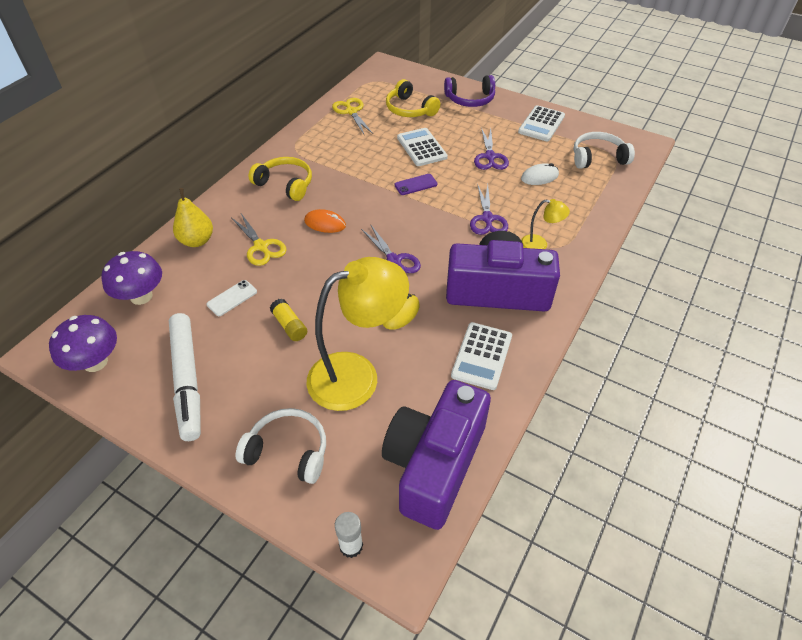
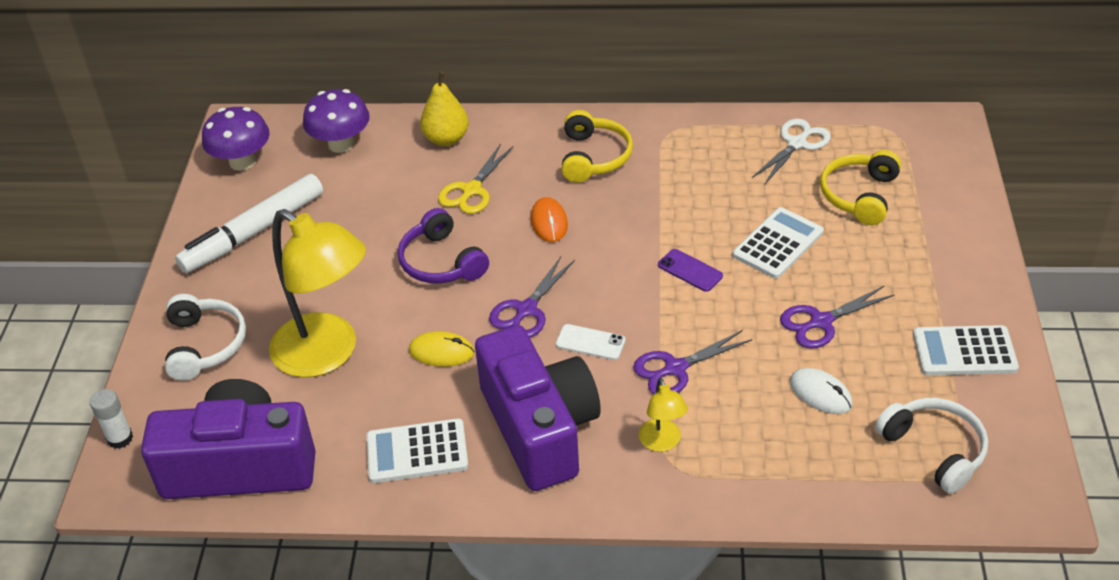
camera: 65 degrees right, 5 degrees down
white phone [207,280,257,316] -> white phone moved to [556,324,626,360]
yellow glue stick [270,299,307,341] -> none
yellow scissors [332,98,373,134] -> white scissors [752,118,831,185]
purple headphones [444,75,495,107] -> purple headphones moved to [398,208,489,283]

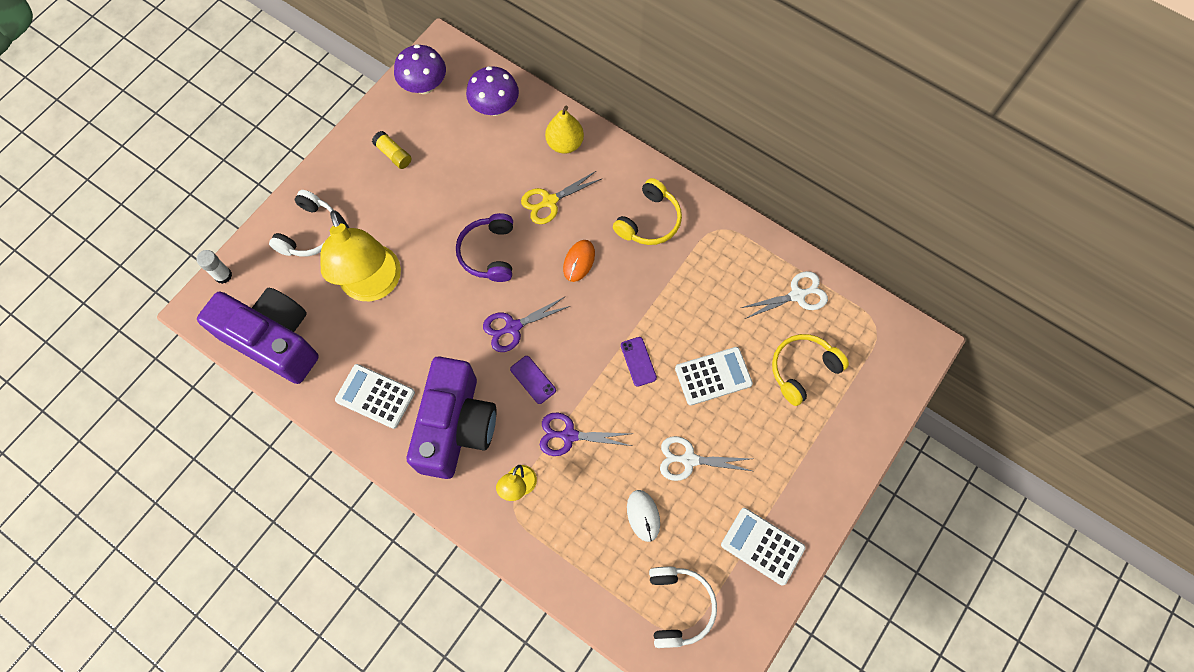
camera: 30 degrees right, 25 degrees up
white marker [175,174,323,273] -> yellow glue stick [372,131,412,169]
yellow mouse [409,331,475,367] -> none
white phone [556,324,626,360] -> purple phone [510,356,556,404]
purple scissors [780,286,895,349] -> white scissors [660,436,752,481]

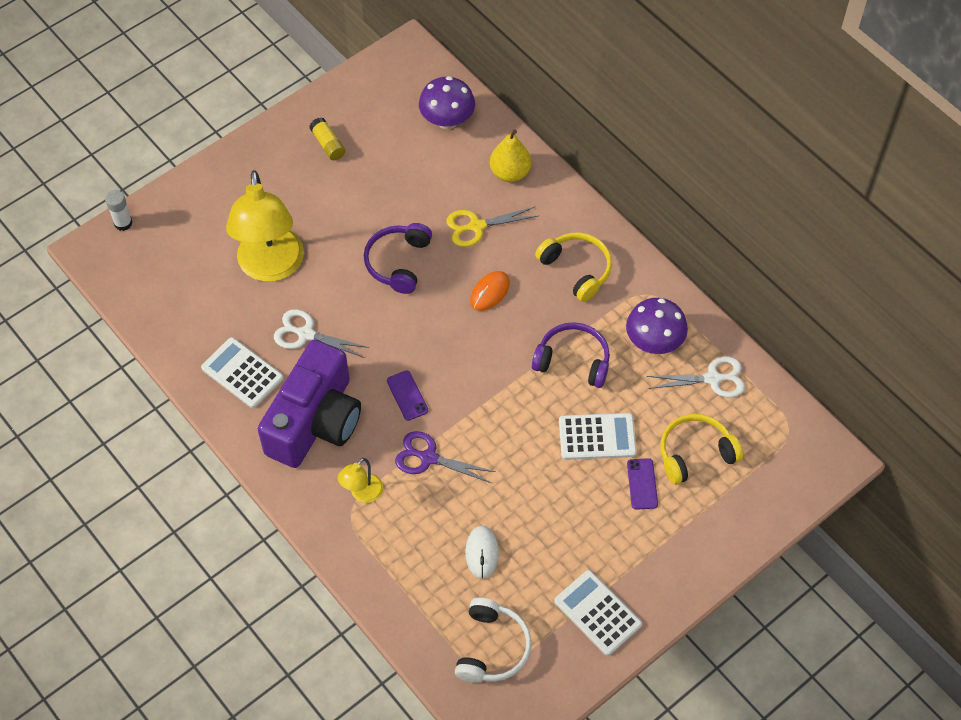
camera: 15 degrees right, 10 degrees down
purple camera [197,288,319,384] -> none
white headphones [269,190,334,256] -> none
purple mushroom [394,44,446,94] -> purple mushroom moved to [626,298,688,354]
purple scissors [483,297,570,352] -> none
yellow headphones [613,178,682,245] -> yellow headphones turned 90 degrees counterclockwise [535,232,612,302]
purple phone [621,337,657,387] -> purple phone moved to [627,458,658,510]
white scissors [660,436,752,481] -> white scissors moved to [274,309,369,358]
none -> purple headphones [532,322,610,388]

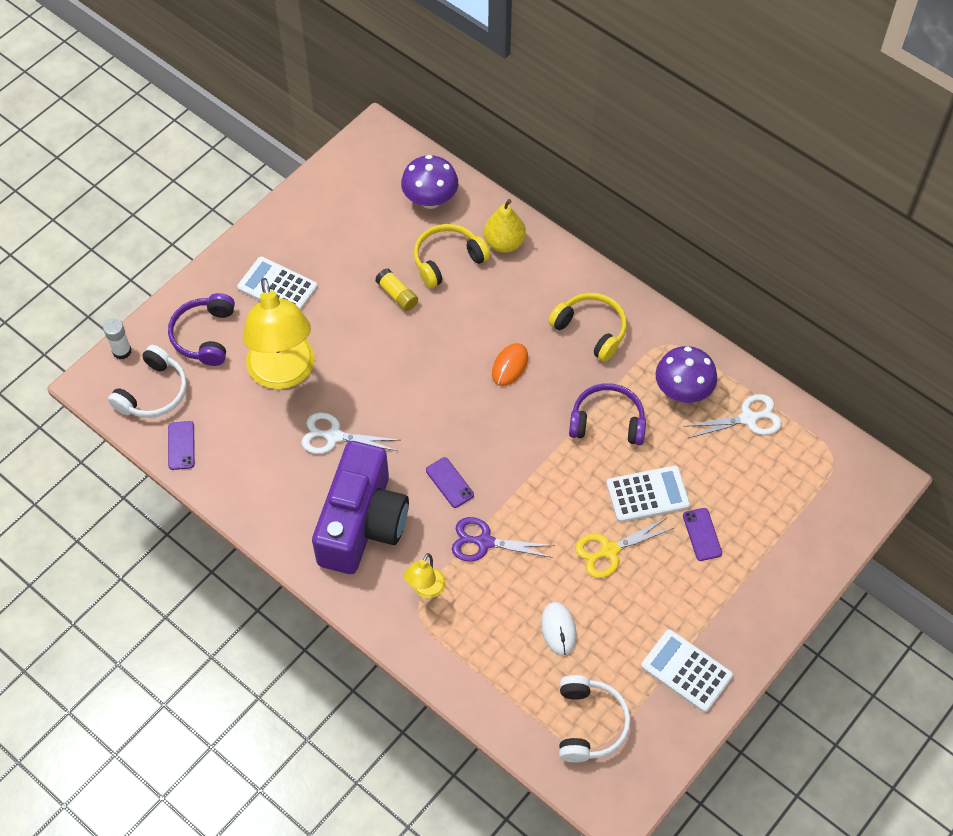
camera: 10 degrees left, 0 degrees up
white calculator [201,337,284,408] -> white calculator moved to [237,257,318,310]
yellow glue stick [310,117,345,160] -> yellow glue stick moved to [375,268,418,311]
purple headphones [364,223,432,294] -> purple headphones moved to [168,293,235,366]
yellow scissors [446,206,538,247] -> yellow scissors moved to [575,517,674,578]
yellow headphones [660,414,743,485] -> yellow headphones moved to [414,224,490,288]
none -> white headphones [108,345,187,418]
none -> purple phone [168,421,195,470]

